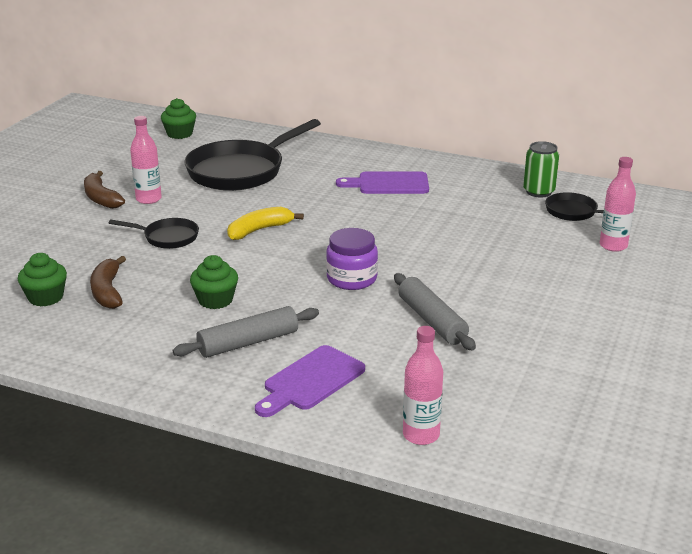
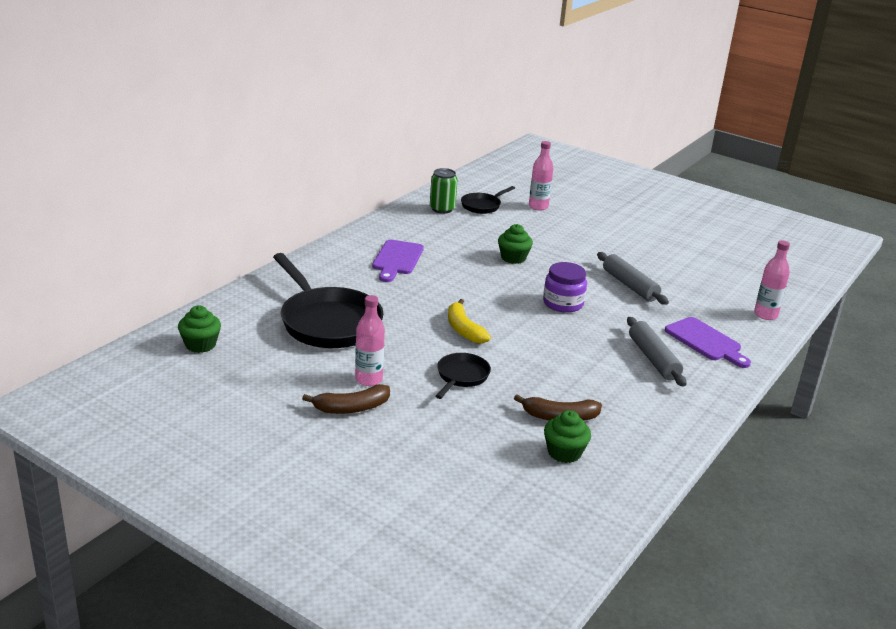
camera: 80 degrees left, 0 degrees up
green cupcake [190,255,238,309] -> green cupcake moved to [498,224,533,264]
grey rolling pin [394,273,476,350] -> grey rolling pin turned 75 degrees clockwise [597,252,669,305]

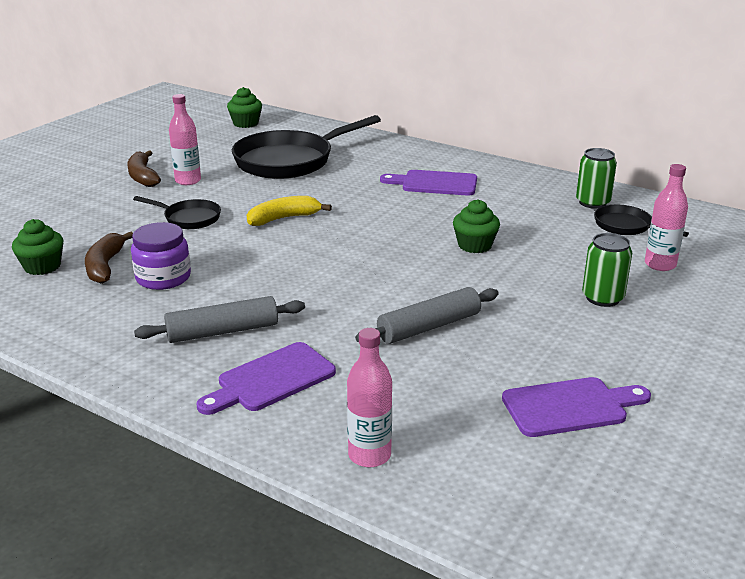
camera: 90 degrees right, 0 degrees up
purple jar [543,262,587,313] -> purple jar moved to [131,222,191,290]
none -> purple cutting board [502,377,651,437]
none -> green can [582,233,632,307]

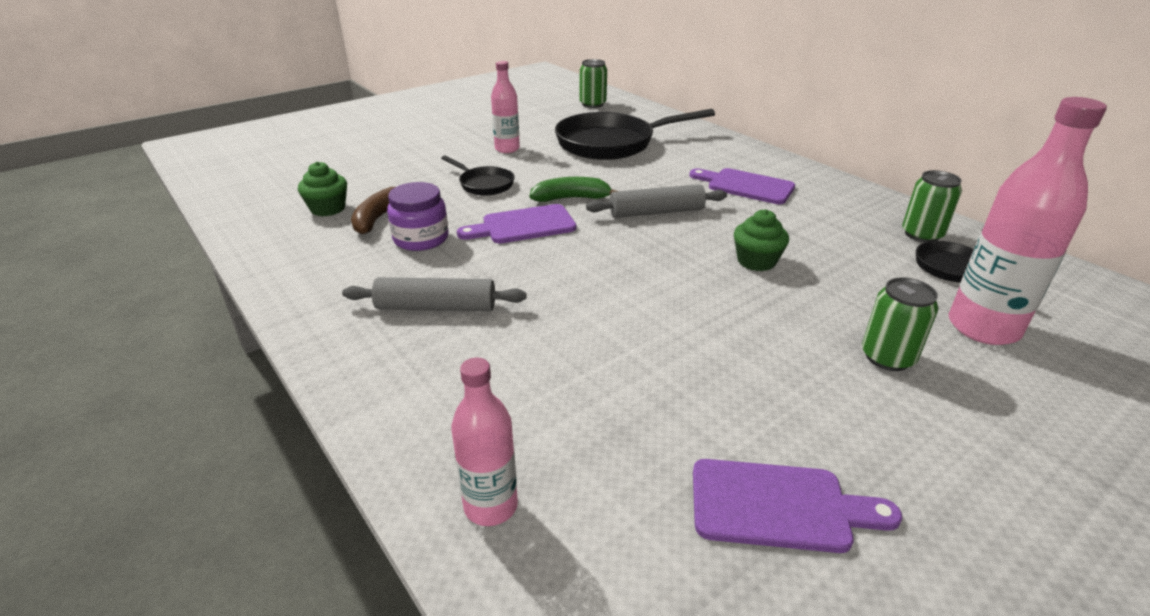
camera: 20 degrees right, 5 degrees up
brown banana [127,150,161,187] -> none
purple cutting board [197,342,336,415] -> purple cutting board moved to [457,204,576,243]
green cupcake [227,87,262,128] -> green can [580,59,607,108]
yellow banana [247,196,332,226] -> green banana [529,177,617,202]
grey rolling pin [355,287,499,344] -> grey rolling pin moved to [586,184,727,218]
pink bottle [645,164,688,271] -> pink bottle [949,97,1107,345], size x1.69

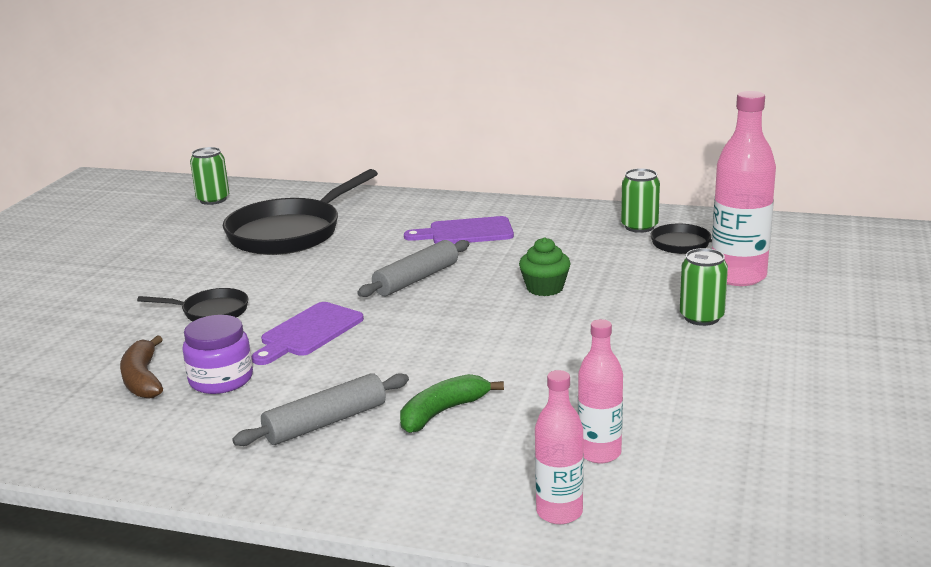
camera: 35 degrees left, 10 degrees down
green cupcake [298,161,347,216] -> none
pink bottle [491,61,520,153] -> pink bottle moved to [578,319,623,463]
green banana [529,177,617,202] -> green banana moved to [400,374,504,433]
purple cutting board [693,459,902,553] -> none

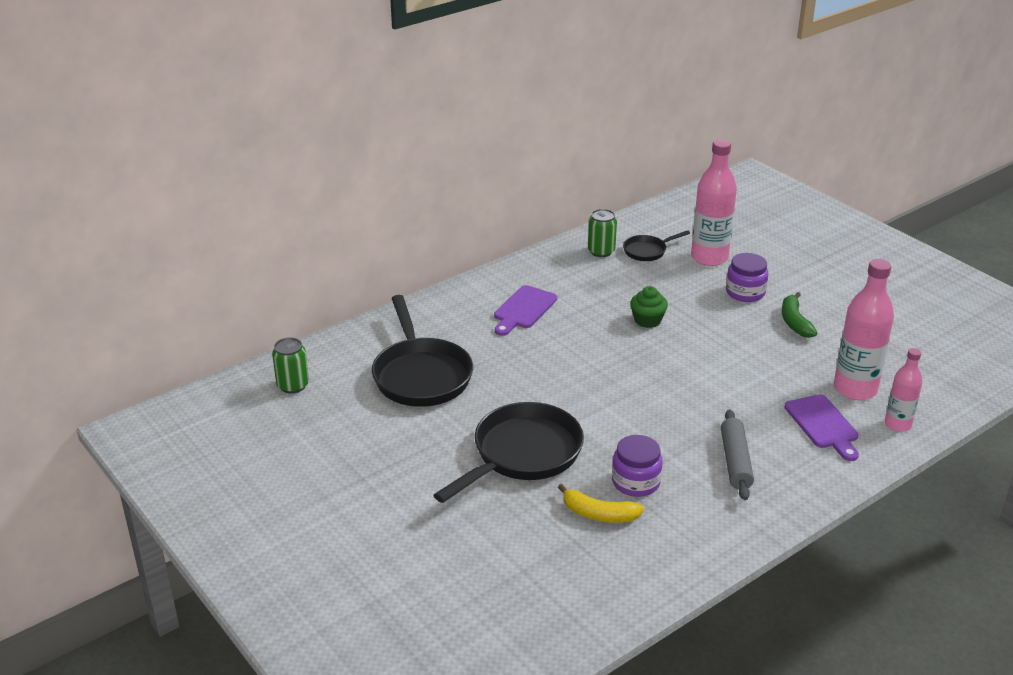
camera: 55 degrees left, 10 degrees up
brown banana [120,335,163,398] -> yellow banana [558,484,644,523]
black pan [137,288,248,321] -> black pan [434,402,584,503], size x2.01
purple cutting board [252,302,364,365] -> purple cutting board moved to [784,394,859,461]
grey rolling pin [357,240,469,297] -> none
green banana [400,374,504,433] -> green banana moved to [782,292,817,338]
pink bottle [578,319,623,463] -> pink bottle [834,259,894,400], size x1.69
green can [680,248,728,326] -> purple jar [726,253,768,302]

